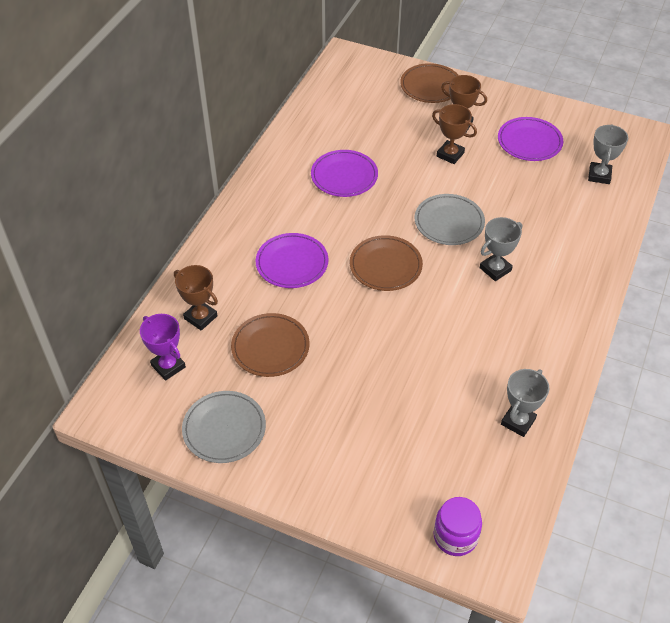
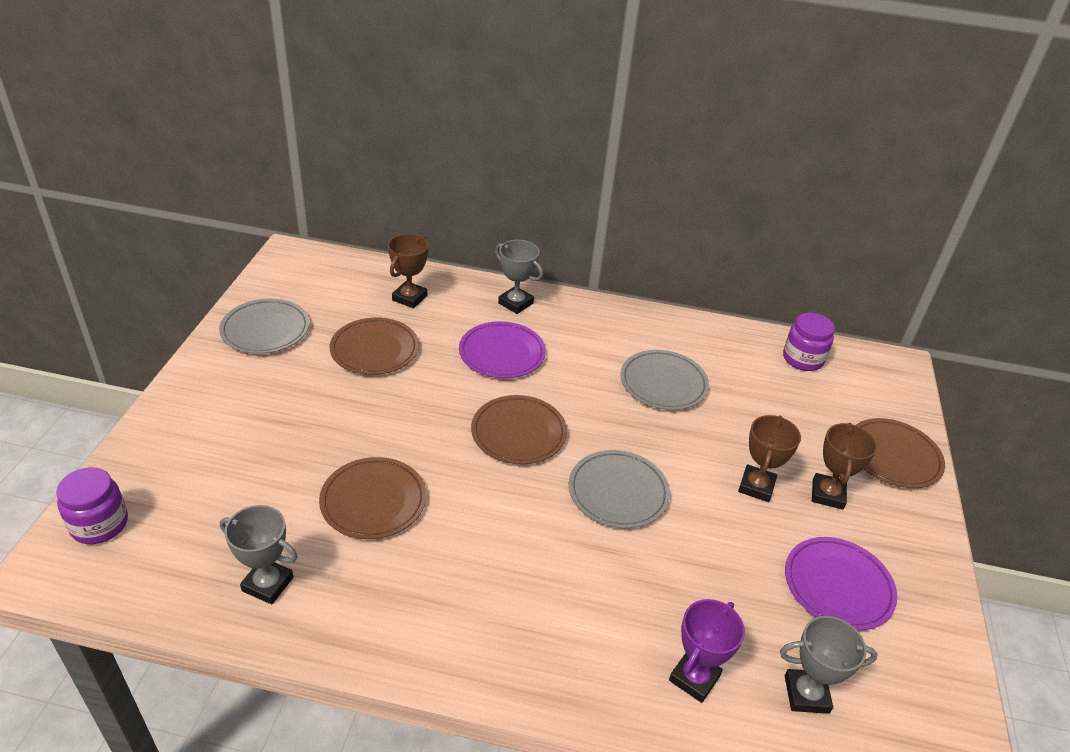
camera: 75 degrees right, 10 degrees down
purple trophy [140,314,186,381] -> purple trophy moved to [669,599,745,703]
purple plate [311,150,378,197] -> grey plate [620,350,709,410]
grey trophy [480,217,522,281] -> grey trophy moved to [495,240,543,314]
none -> brown plate [319,457,426,539]
none -> purple jar [783,313,835,371]

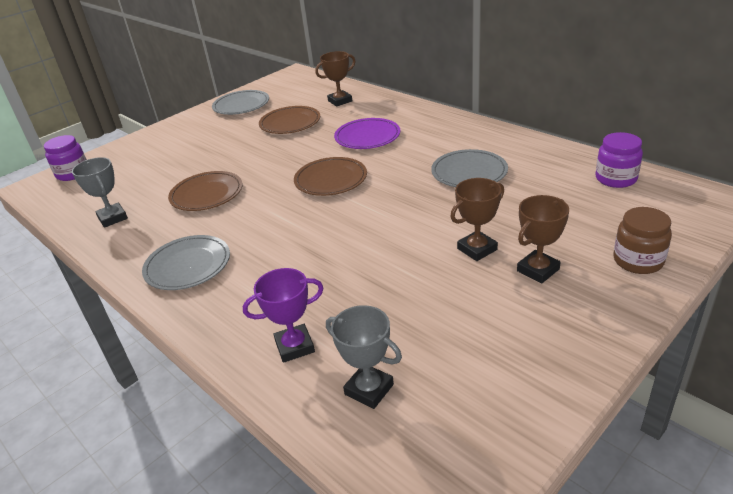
camera: 40 degrees right, 5 degrees down
grey trophy [495,240,543,314] -> none
grey plate [569,450,670,529] -> grey plate moved to [142,235,230,290]
purple plate [785,537,897,631] -> none
brown plate [856,418,945,488] -> brown jar [614,207,672,274]

